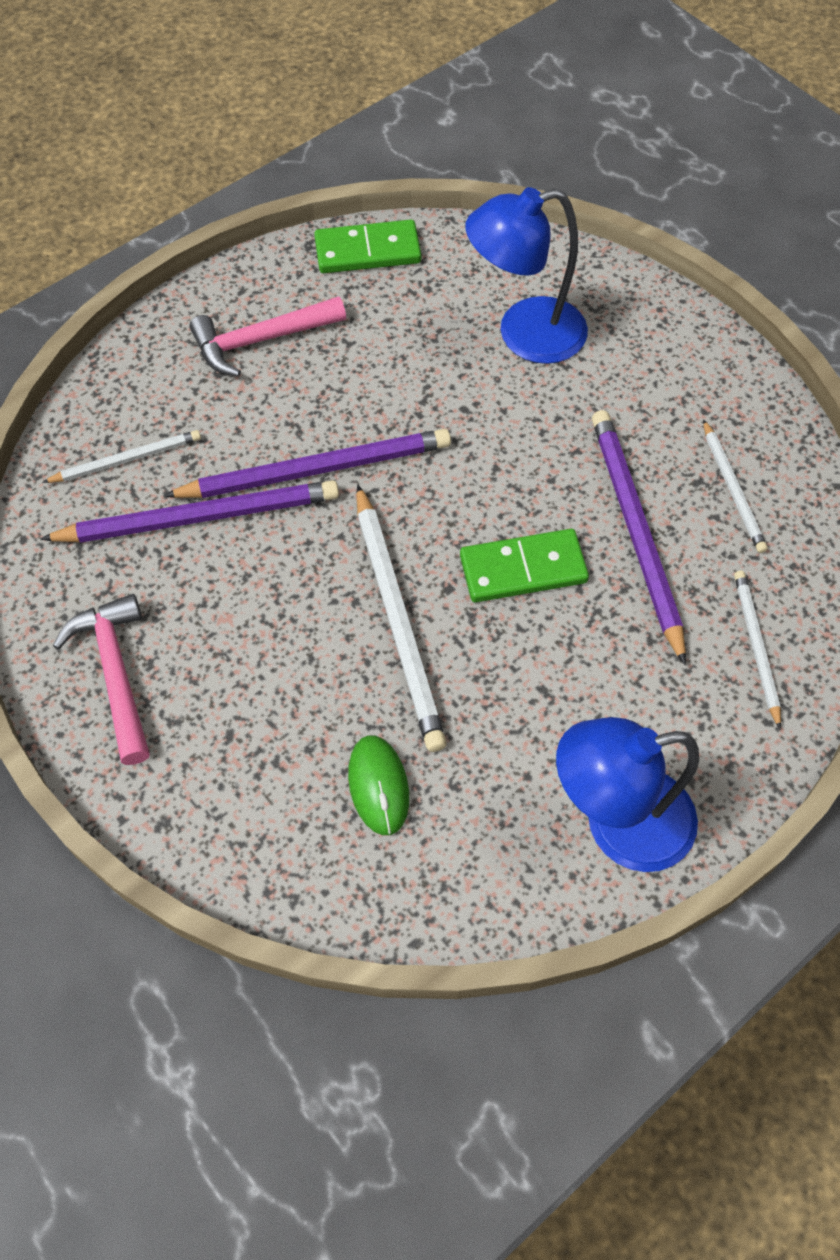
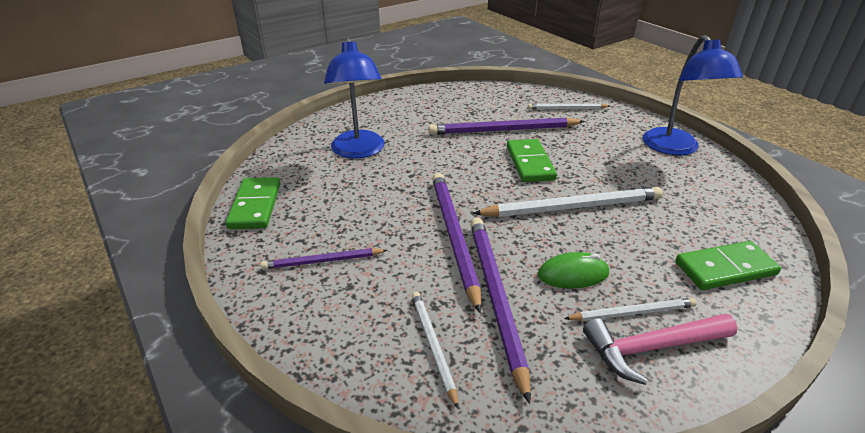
camera: 85 degrees left, 25 degrees down
pink hammer [189,296,346,377] -> purple pencil [261,248,388,269]
green mouse [348,735,409,835] -> green mouse moved to [538,252,609,288]
white pencil [703,419,768,553] -> white pencil moved to [564,298,697,321]
none -> green domino [675,241,781,290]

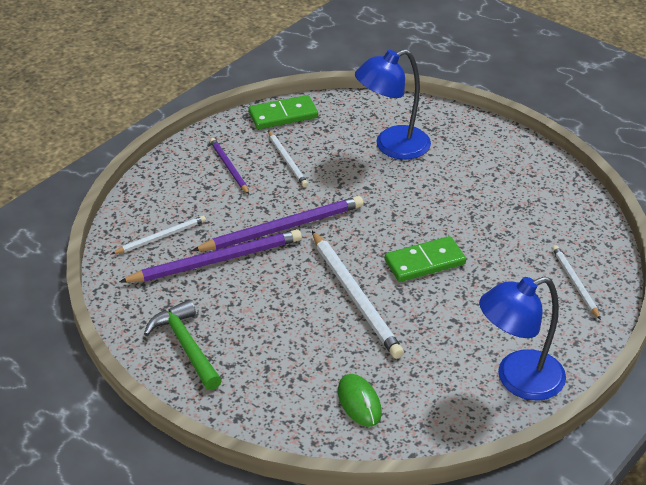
camera: 75 degrees right, 5 degrees up
purple pencil [428,117,585,135] -> none
green mouse [538,252,609,288] -> green mouse moved to [338,374,382,427]
white pencil [564,298,697,321] -> white pencil moved to [268,131,308,187]
pink hammer [583,314,737,385] -> green hammer [144,300,222,390]
green domino [675,241,781,290] -> none

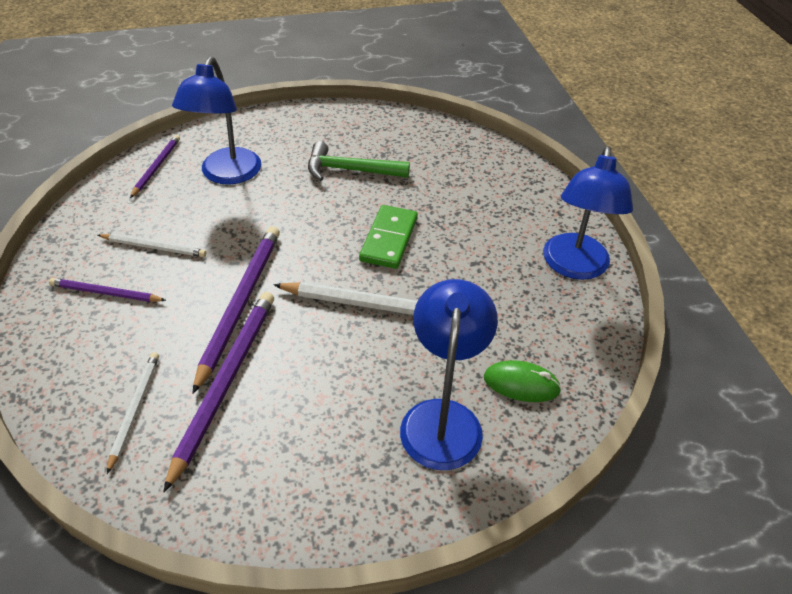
camera: 55 degrees left, 5 degrees up
green hammer [144,300,222,390] -> green hammer moved to [308,141,410,181]
green domino [248,95,318,129] -> none
white pencil [552,245,601,320] -> none
none -> purple pencil [130,135,180,198]
none -> blue lamp [400,279,498,470]

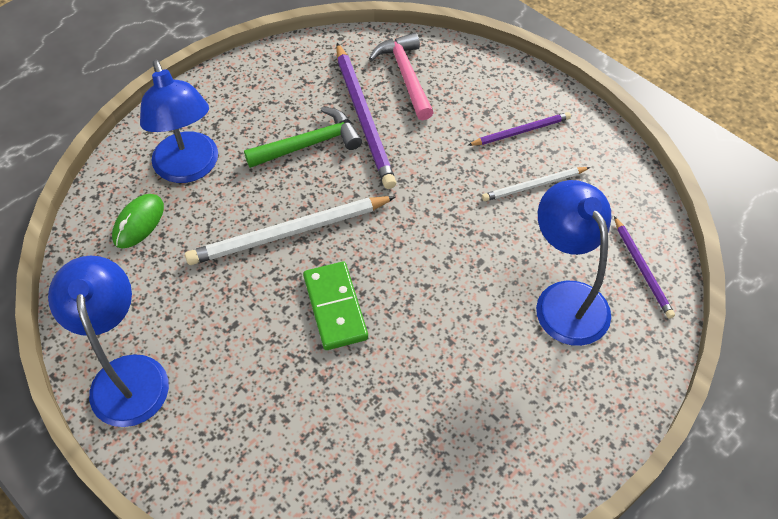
camera: 150 degrees right, 10 degrees up
white pencil [107,352,159,474] -> pink hammer [369,33,434,120]
purple pencil [192,226,280,394] -> none
green hammer [308,141,410,181] -> green hammer moved to [244,107,362,168]
green mouse [484,361,562,402] -> green mouse turned 45 degrees counterclockwise [112,194,164,248]

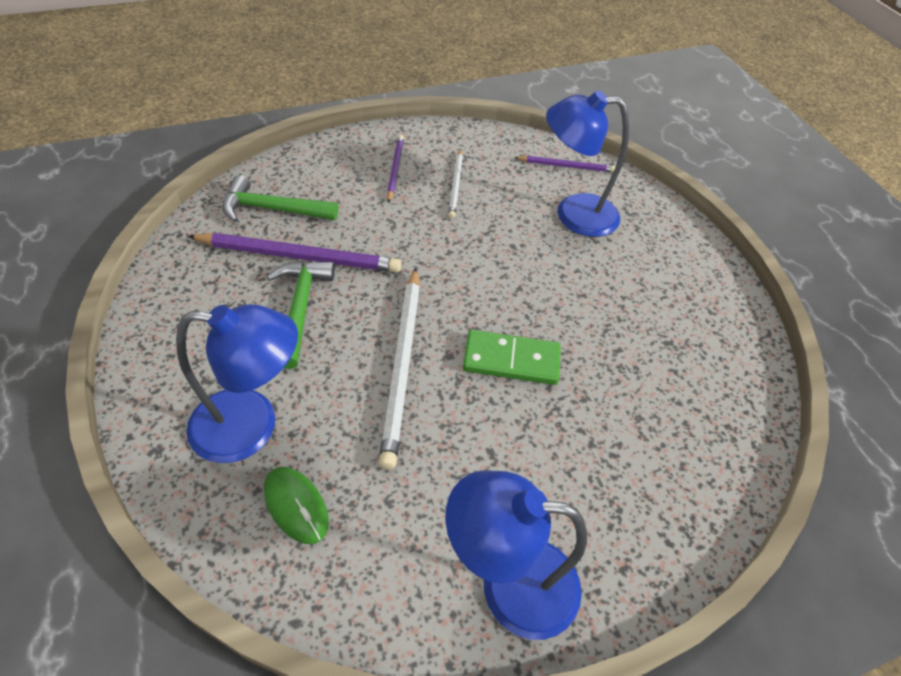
camera: 70 degrees left, 5 degrees down
pink hammer [369,33,434,120] -> green hammer [222,175,338,222]

